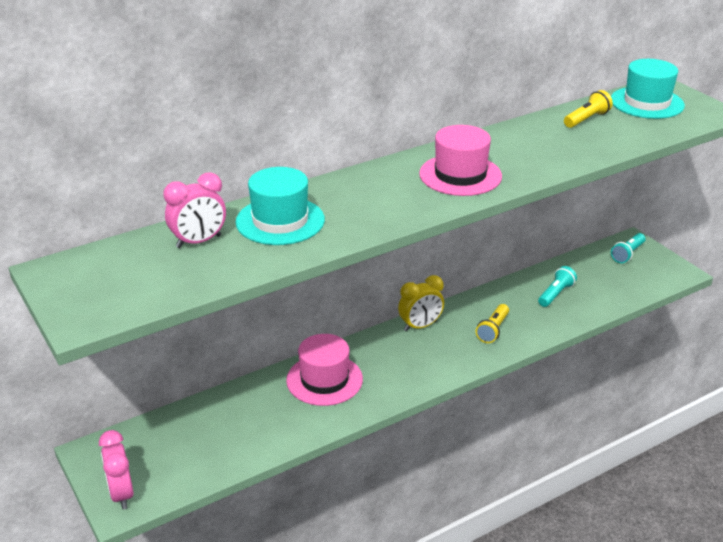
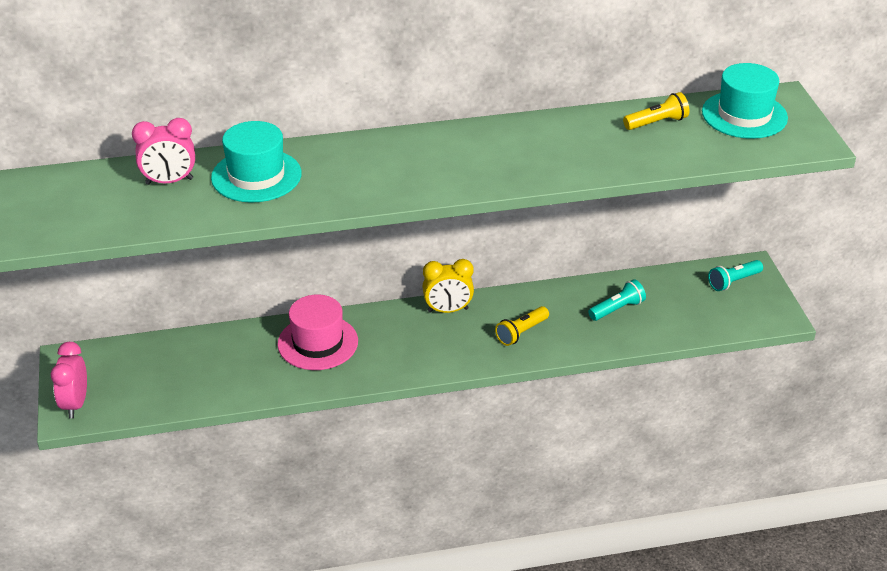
camera: 20 degrees right, 5 degrees up
pink hat [419,125,502,196] -> none

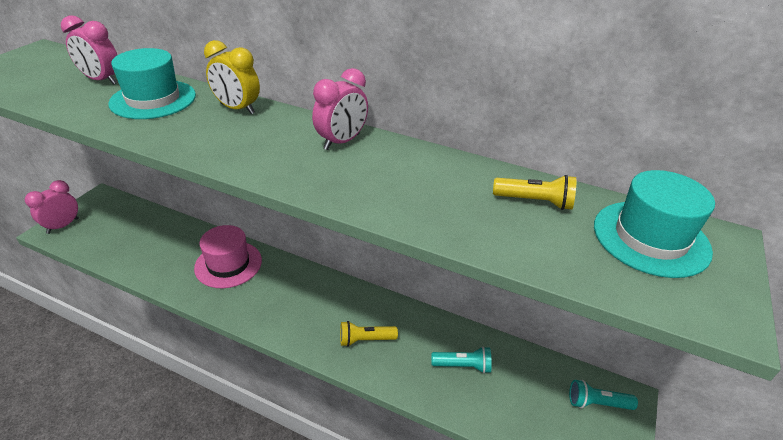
camera: 35 degrees right, 0 degrees up
yellow clock [422,259,474,313] -> yellow clock moved to [204,40,260,114]
none -> pink clock [312,68,368,150]

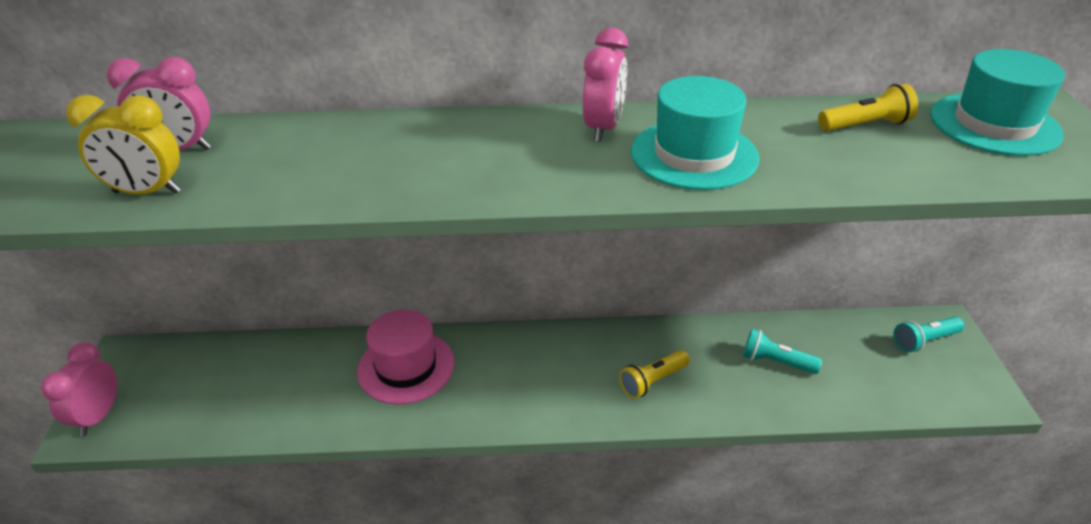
camera: 25 degrees left, 0 degrees up
turquoise hat [108,48,196,119] -> turquoise hat moved to [631,76,759,190]
yellow clock [204,40,260,114] -> yellow clock moved to [66,95,181,195]
turquoise flashlight [431,346,492,373] -> turquoise flashlight turned 135 degrees counterclockwise [743,329,822,374]

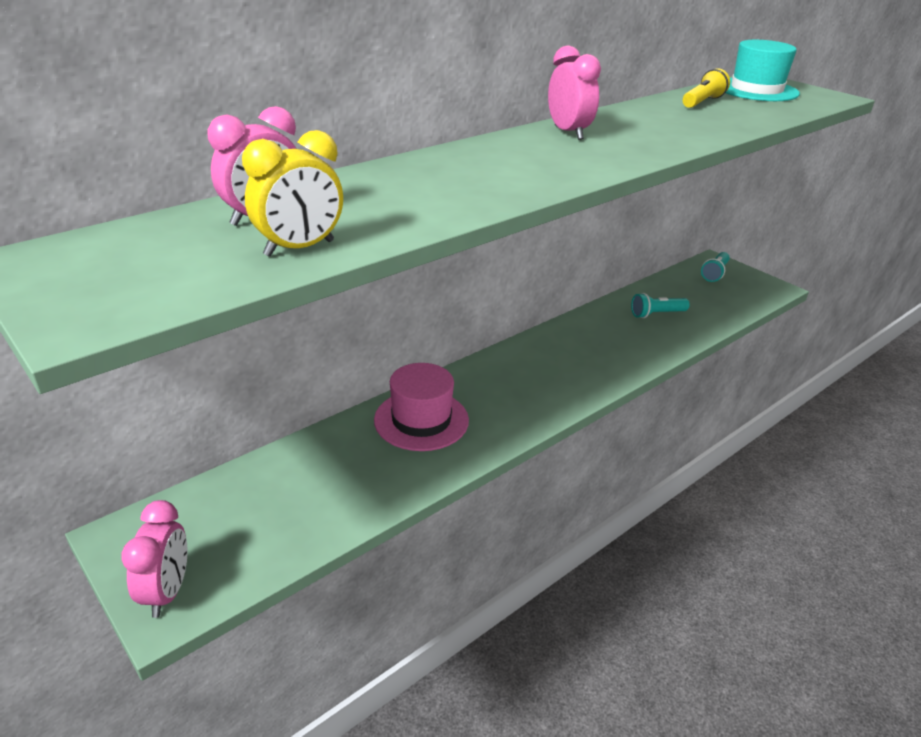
camera: 40 degrees left, 5 degrees down
pink clock [41,343,117,436] -> pink clock turned 150 degrees counterclockwise [121,500,188,618]
yellow flashlight [619,350,690,399] -> none
turquoise hat [631,76,759,190] -> none

